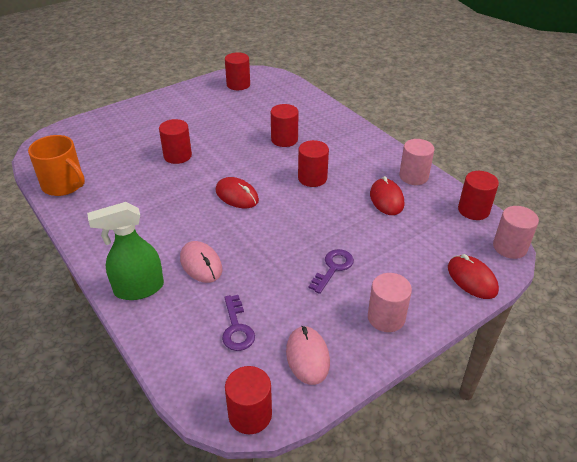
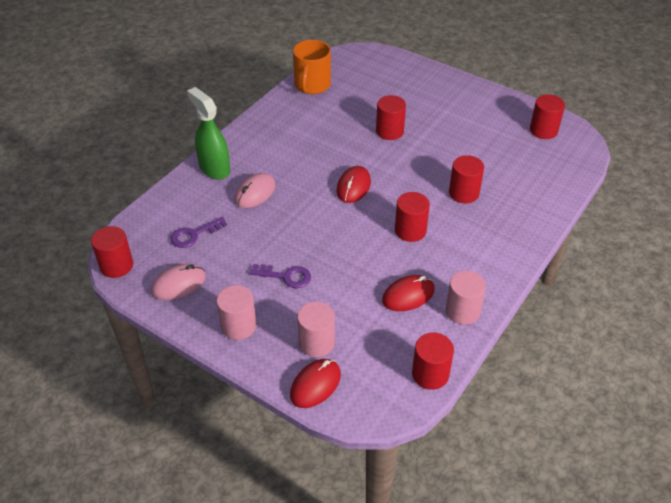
camera: 70 degrees right, 5 degrees up
pink cylinder [493,206,539,259] -> pink cylinder moved to [297,302,335,357]

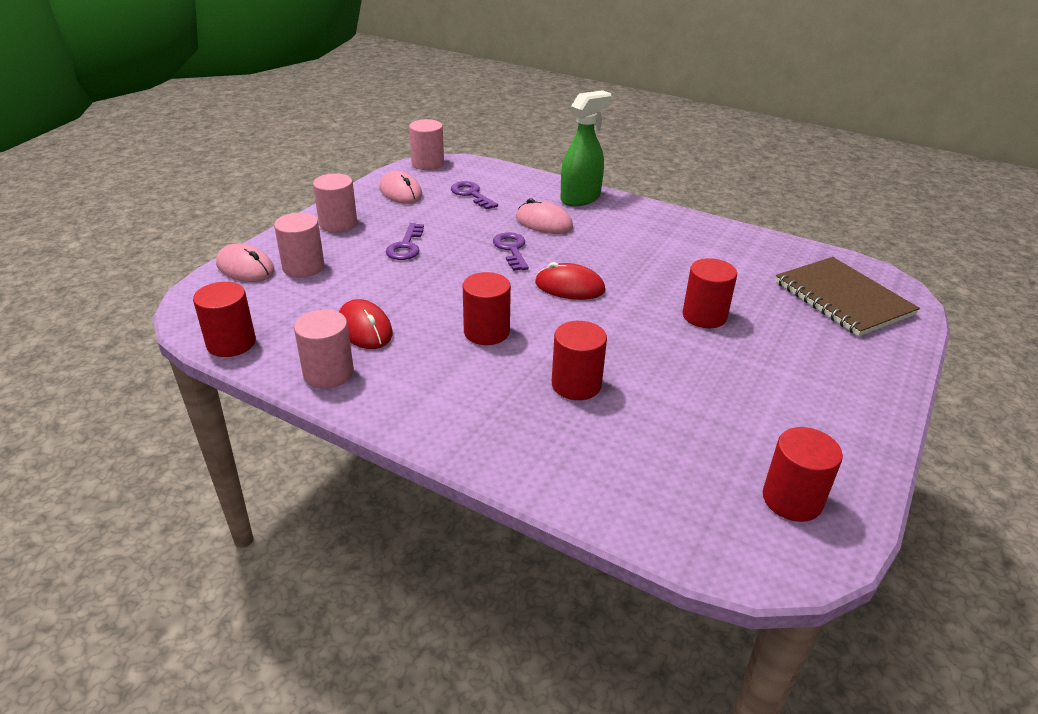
camera: 85 degrees right, 10 degrees down
red cylinder [91,226,133,278] -> pink cylinder [409,119,444,170]
red mouse [290,359,341,408] -> pink mouse [216,243,275,282]
orange mug [293,40,331,94] -> none
none -> purple key [493,232,529,271]
none -> brown notebook [775,257,920,336]

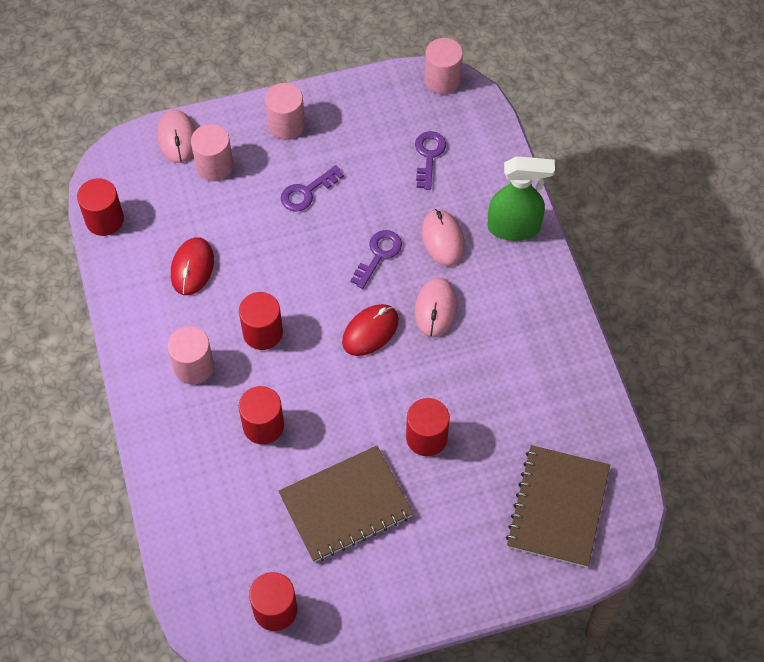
camera: 45 degrees right, 25 degrees up
pink cylinder [294,309,354,389] -> pink cylinder moved to [167,326,214,384]
pink mouse [380,170,422,204] -> pink mouse moved to [415,278,457,337]
red mouse [535,262,605,300] -> red mouse turned 75 degrees clockwise [342,304,399,356]
none -> brown notebook [278,446,414,562]

